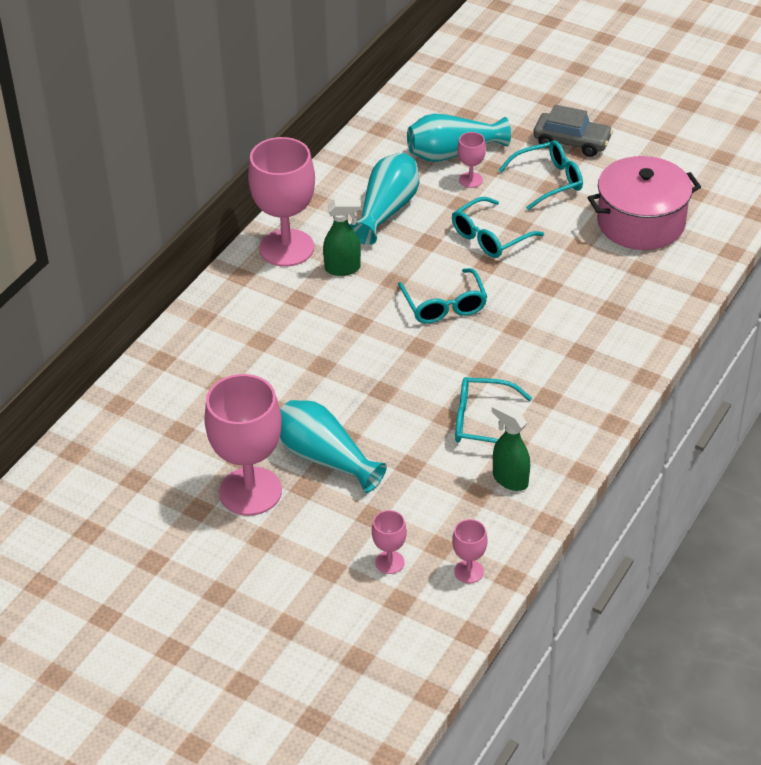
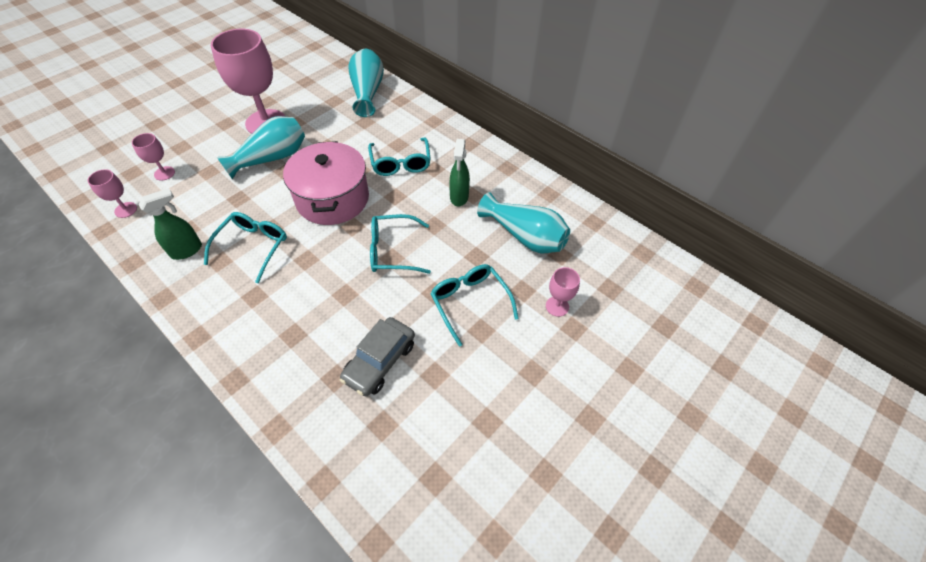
camera: 100 degrees right, 10 degrees up
pink goblet [248,137,315,267] -> none
turquoise vase [407,114,511,162] -> turquoise vase moved to [348,49,384,117]
turquoise glasses [498,140,583,210] -> turquoise glasses moved to [368,138,431,176]
grey car [533,105,613,157] -> grey car moved to [340,317,415,397]
pink pot [587,156,701,250] -> pink pot moved to [283,141,369,225]

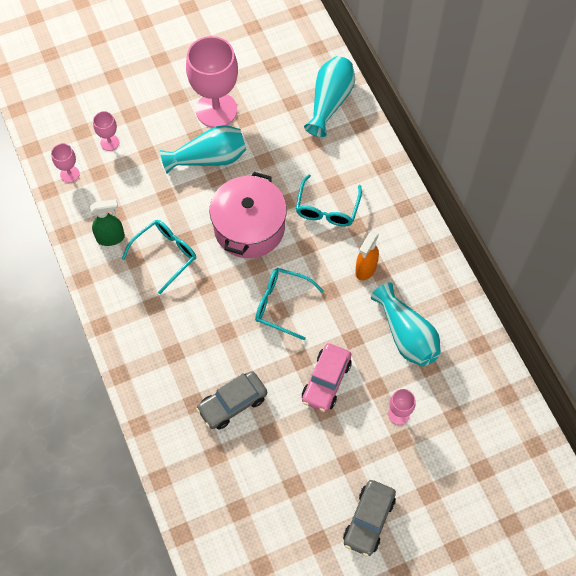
camera: 25 degrees right, 10 degrees up
turquoise glasses [430,264,519,347] -> pink car [302,343,352,412]
green spray bottle [449,139,470,206] -> orange spray bottle [355,231,379,281]
none -> grey car [343,480,396,557]

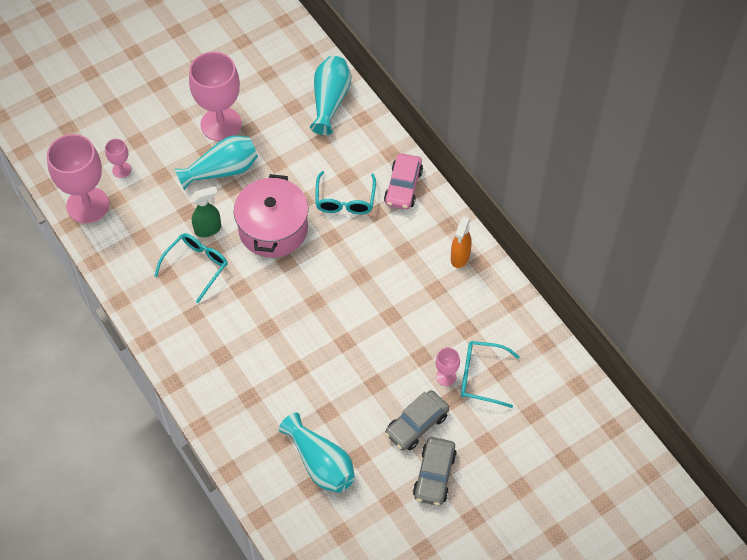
camera: 10 degrees left, 5 degrees down
pink goblet [51,143,80,183] -> pink goblet [47,134,109,223], size x2.22
green spray bottle [90,199,125,246] -> green spray bottle moved to [191,186,221,237]
grey car [196,371,267,430] -> grey car moved to [385,390,449,451]
turquoise glasses [255,268,324,340] -> turquoise glasses moved to [461,341,520,408]
pink car [302,343,352,412] -> pink car moved to [384,153,423,209]
orange spray bottle [355,231,379,281] -> orange spray bottle moved to [451,216,472,268]
turquoise vase [371,283,441,366] -> turquoise vase moved to [279,413,355,493]

